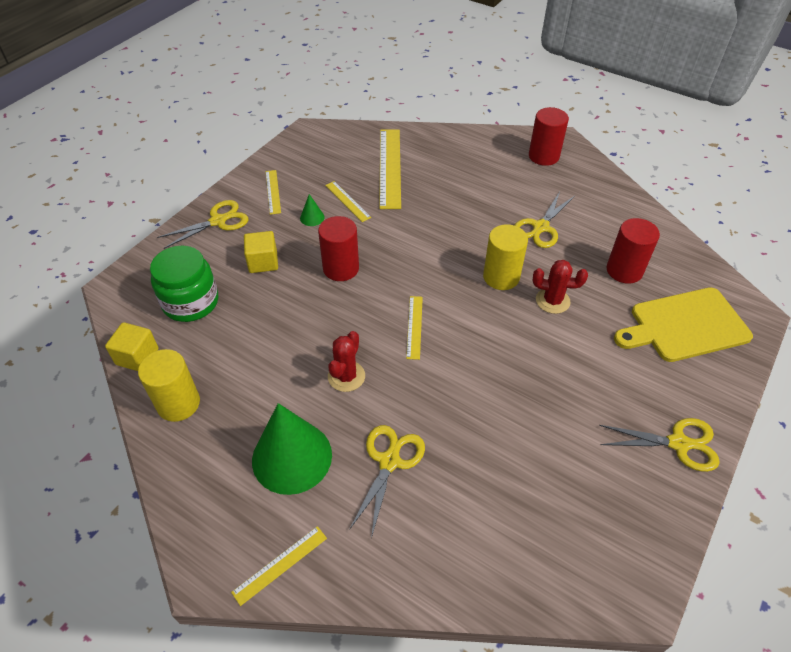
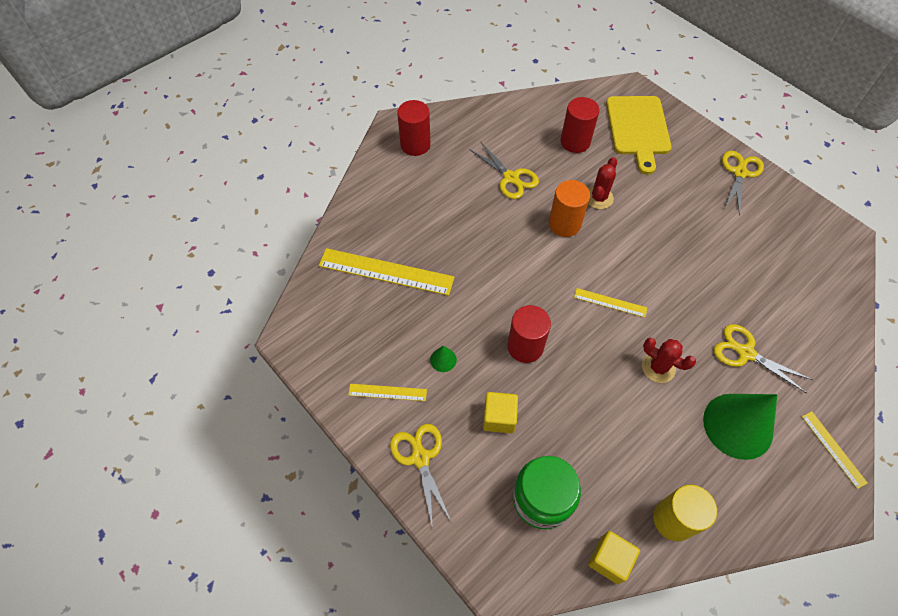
camera: 75 degrees left, 10 degrees up
yellow ruler [325,181,371,222] -> none
yellow cylinder [483,224,528,290] -> orange cylinder [549,180,590,237]

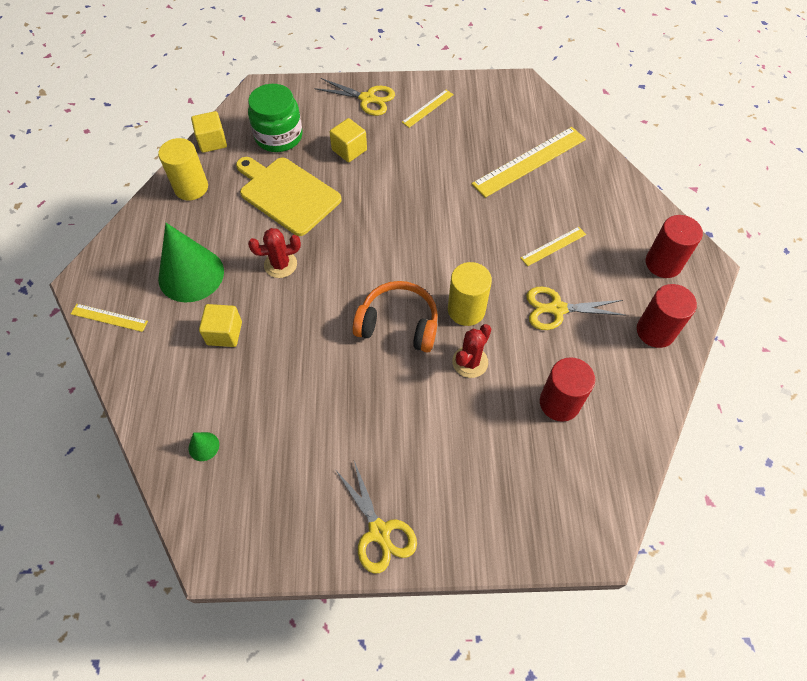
camera: 130 degrees right, 0 degrees up
green cone [430,346,457,372] -> green cone moved to [189,432,219,461]
red cylinder [507,305,551,363] -> red cylinder moved to [637,284,697,348]
orange cylinder [549,180,590,237] -> yellow cylinder [448,262,492,326]
yellow ruler [574,288,647,318] -> yellow ruler moved to [521,227,586,266]
red cactus [588,157,617,209] -> red cactus turned 60 degrees clockwise [452,324,491,378]
yellow cutting board [606,96,672,175] -> yellow cutting board moved to [236,157,342,236]
yellow scissors [714,324,813,394] -> yellow cube [199,304,242,347]
none -> orange headphones [352,281,438,353]

